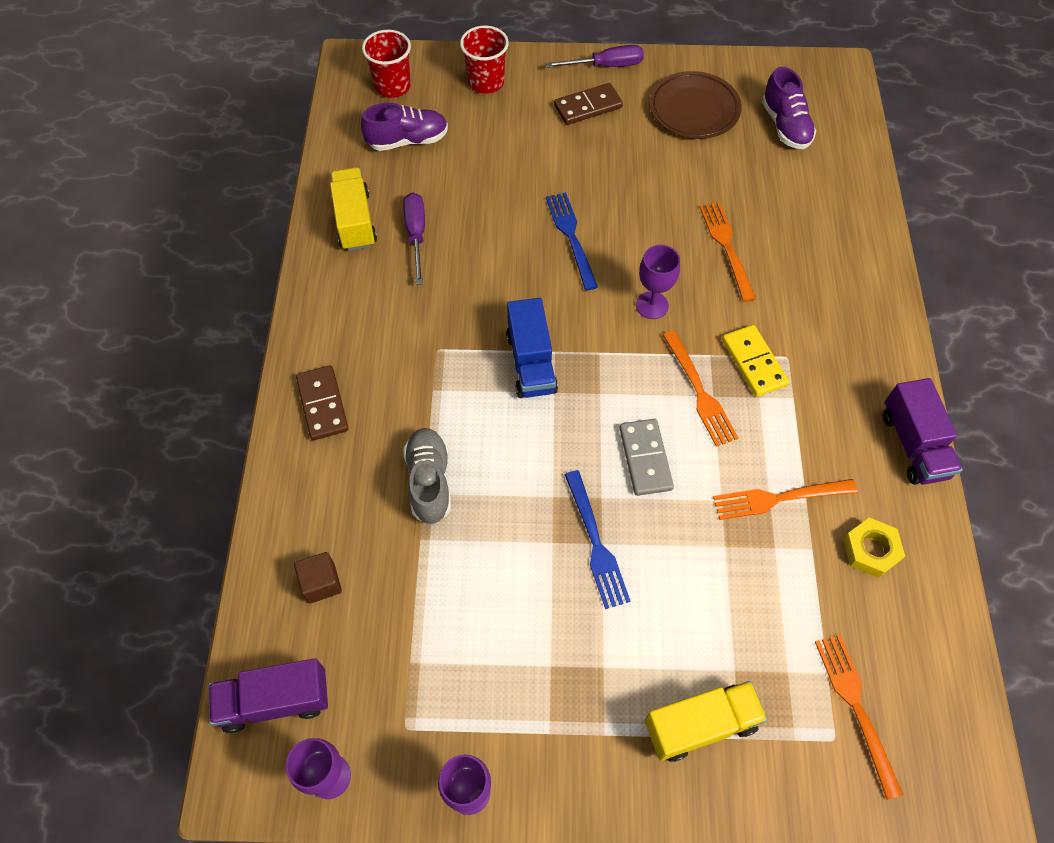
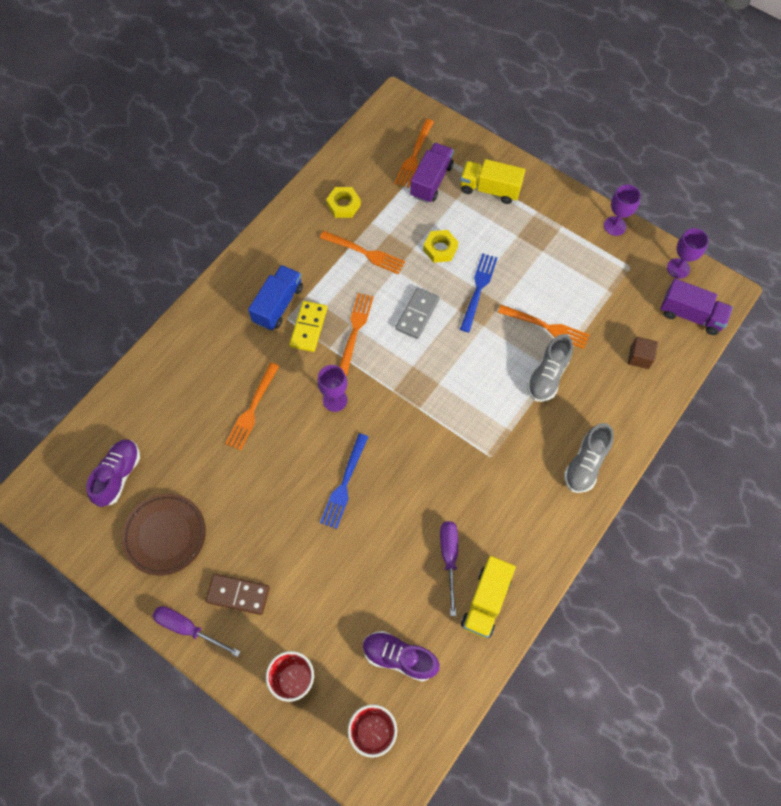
camera: 145 degrees left, 5 degrees up
brown domino [296,366,349,440] -> grey shoe [564,423,614,493]
purple screwdriver [403,192,425,285] -> purple screwdriver turned 150 degrees clockwise [440,521,458,616]
blue truck [506,298,558,398] -> blue truck moved to [248,265,303,330]
purple truck [883,378,962,485] -> purple truck moved to [410,143,454,203]
none -> yellow nut [423,230,458,263]
none -> orange fork [498,305,589,349]

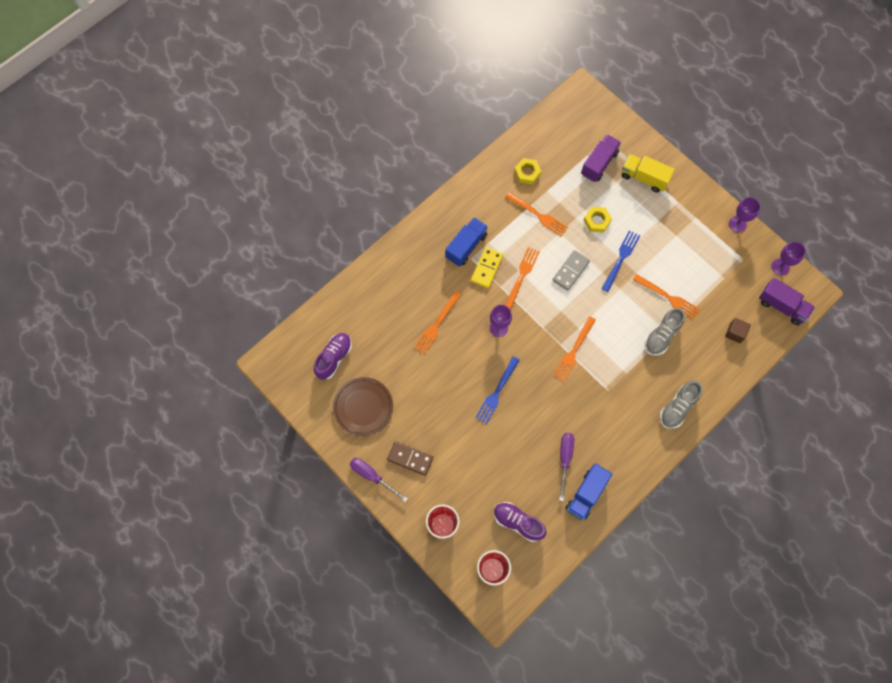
camera: 10 degrees right, 5 degrees up
orange fork [394,119,434,188] -> orange fork moved to [553,316,596,381]
yellow truck [461,556,516,638] -> blue truck [566,463,612,520]

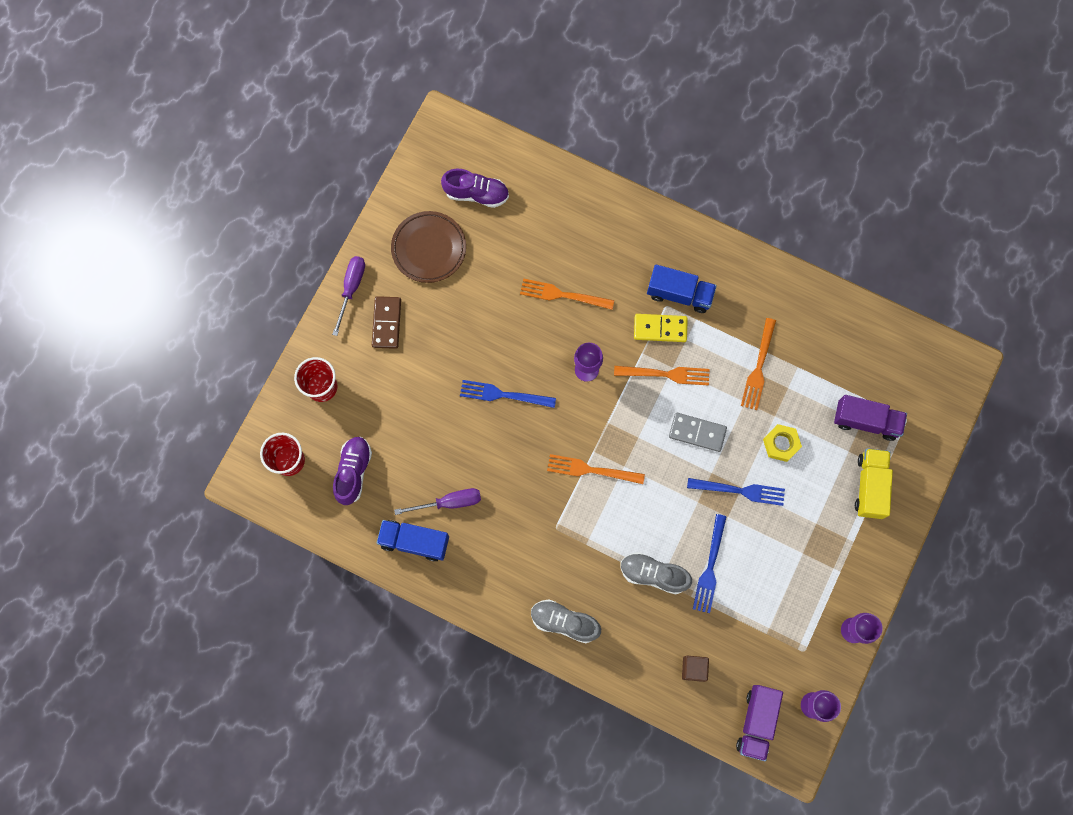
camera: 70 degrees right, 5 degrees up
yellow nut [514,158,542,184] -> none
orange fork [633,274,700,319] -> blue fork [693,514,727,613]

